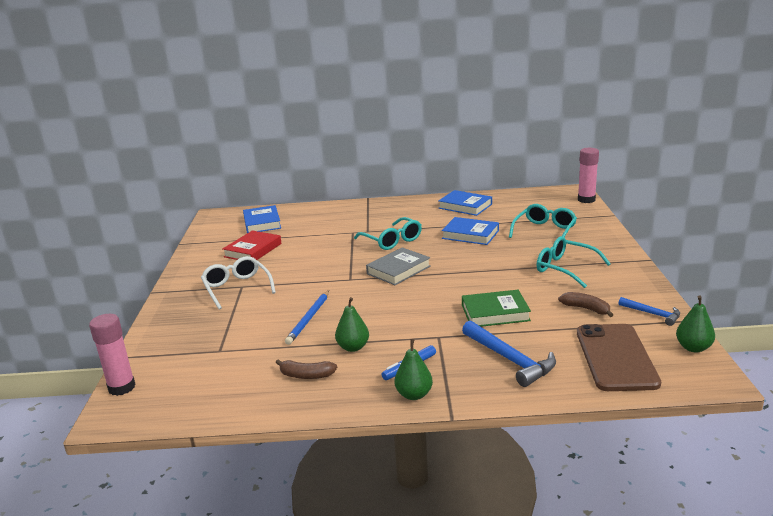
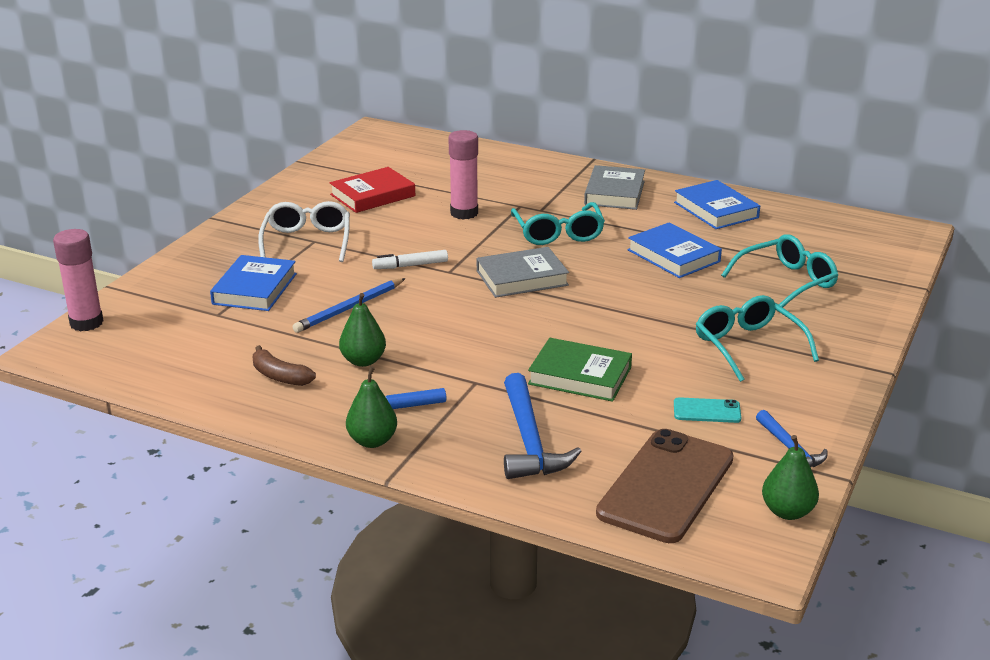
camera: 25 degrees right, 5 degrees up
blue book [243,205,281,233] -> blue book moved to [210,255,297,311]
brown banana [558,292,614,317] -> turquoise phone [674,397,742,423]
pink glue stick [578,148,599,203] -> pink glue stick moved to [449,130,478,220]
none -> white marker [372,250,448,269]
none -> grey book [584,165,645,210]

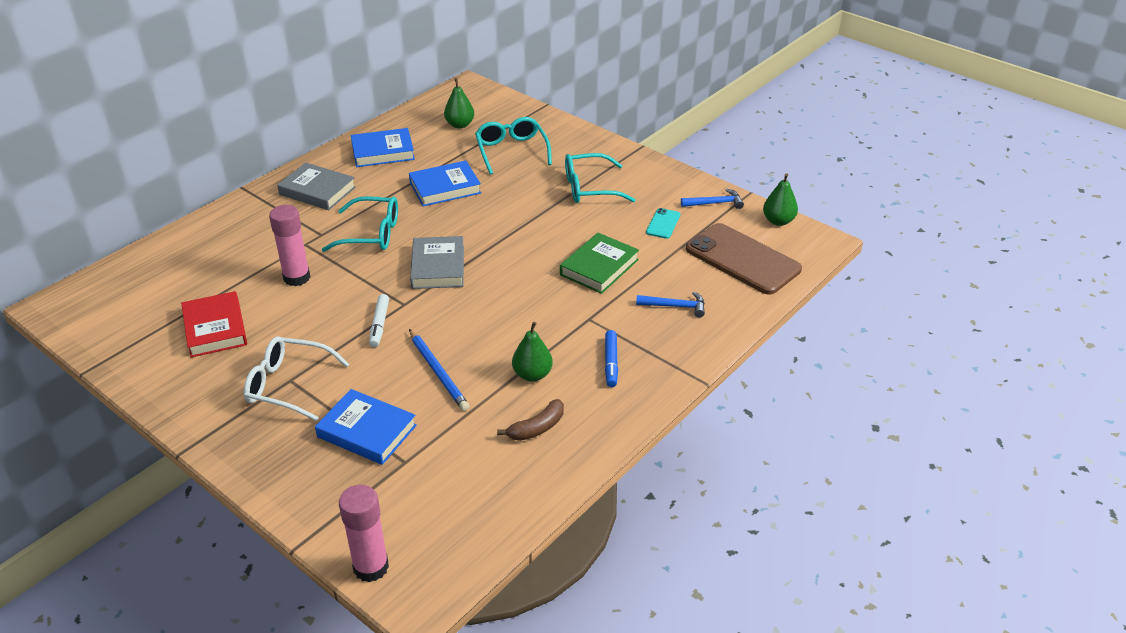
camera: 75 degrees left, 10 degrees up
green pear [346,366,397,448] -> green pear moved to [444,78,474,128]
blue hammer [504,373,582,479] -> blue hammer [636,291,705,317], size x0.58

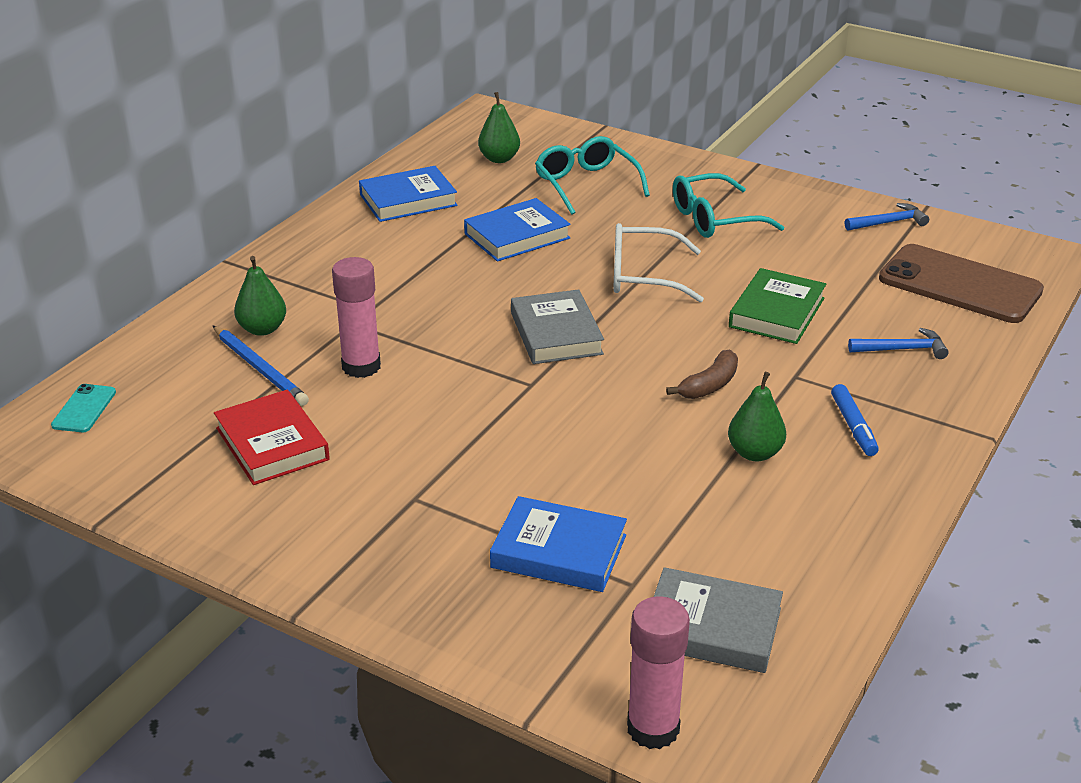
camera: 10 degrees left, 5 degrees down
white glasses [244,336,349,421] -> white glasses moved to [613,223,704,303]
grey book [277,162,356,210] -> grey book moved to [654,567,783,673]
turquoise glasses [322,196,398,252] -> none
white marker [369,294,389,347] -> none
blue pencil [409,329,470,411] -> blue pencil moved to [213,326,309,406]
brown banana [497,399,564,441] -> brown banana moved to [666,350,738,399]
turquoise phone [646,208,680,239] -> turquoise phone moved to [51,384,116,432]
green pear [763,173,798,226] -> green pear moved to [234,256,286,336]

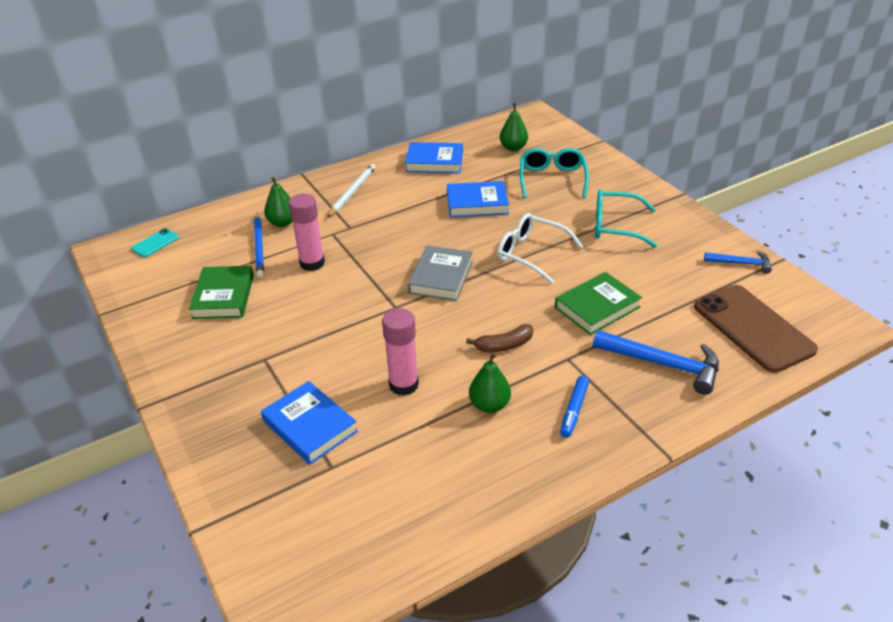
camera: 30 degrees right, 5 degrees up
red book [214,390,330,485] -> green book [189,266,254,319]
pink glue stick [627,596,690,749] -> pink glue stick moved to [382,308,419,396]
grey book [654,567,783,673] -> none
blue hammer [848,328,949,359] -> blue hammer [593,330,719,395], size x1.71
none -> white pencil [327,164,376,218]

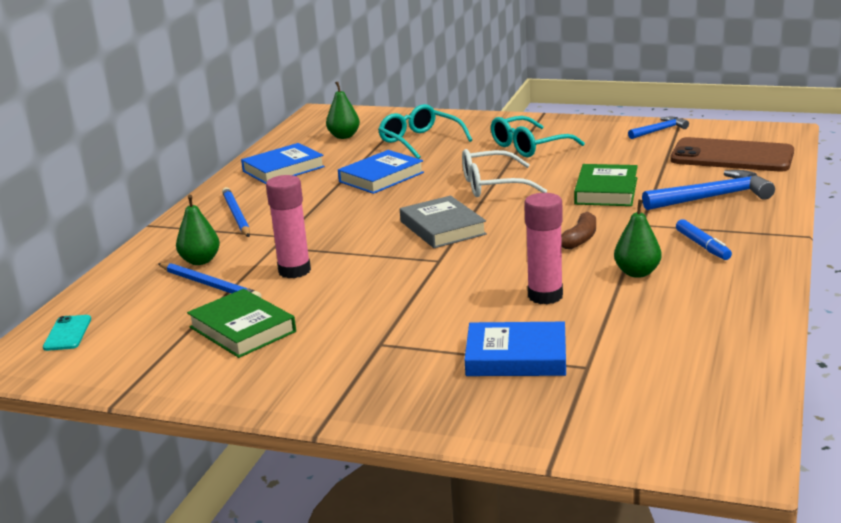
camera: 40 degrees left, 15 degrees down
white pencil [327,164,376,218] -> blue pencil [222,187,250,237]

